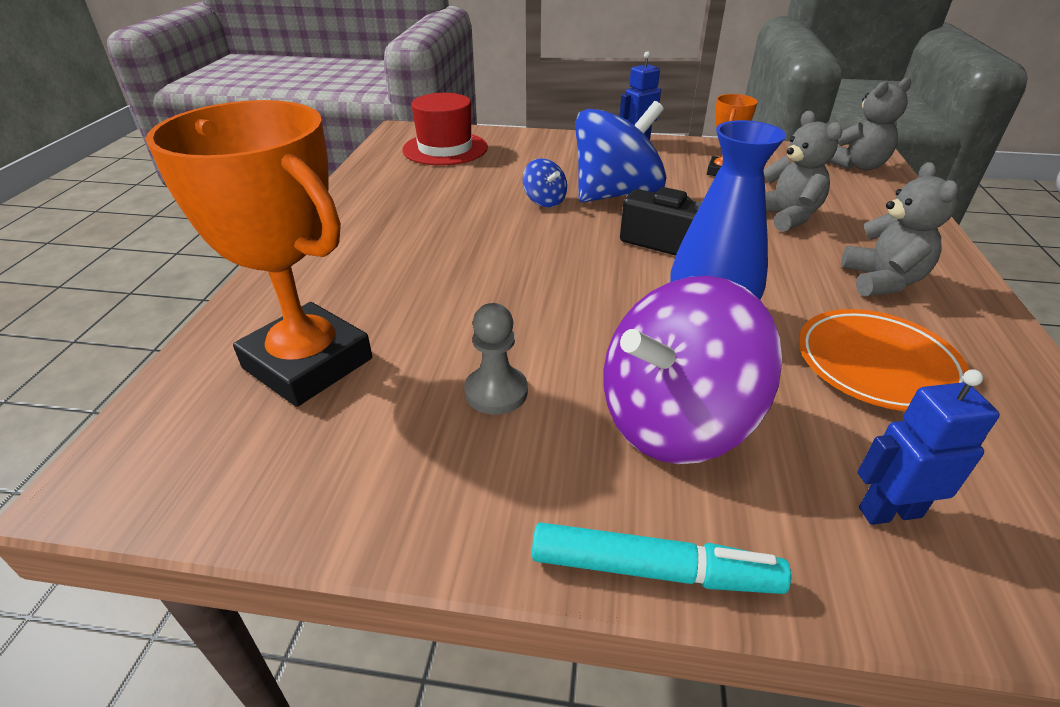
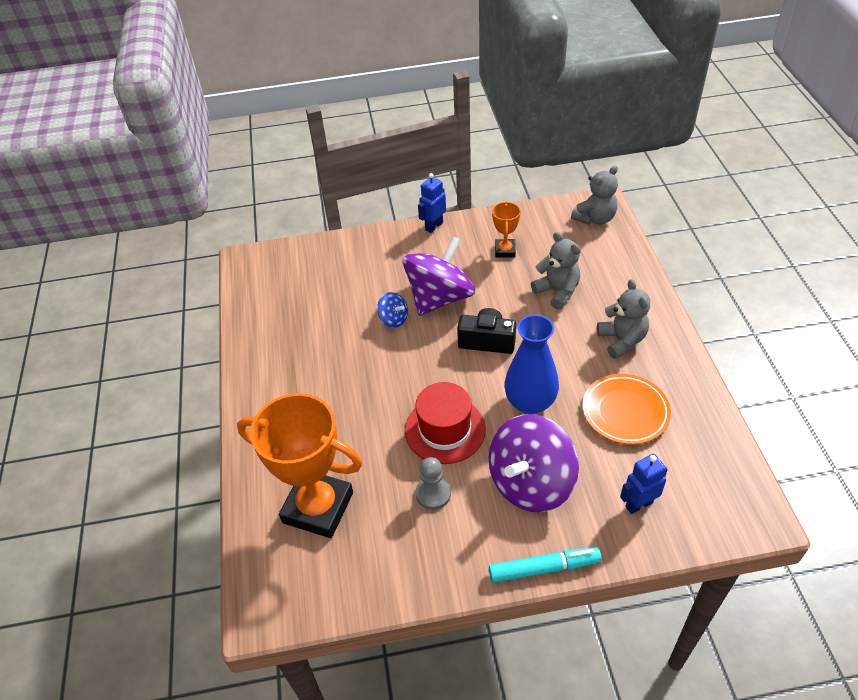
camera: 15 degrees left, 10 degrees up
red hat [402,93,488,165] -> red hat moved to [405,382,486,464]
blue spinning top [575,101,666,202] -> purple spinning top [403,236,475,316]

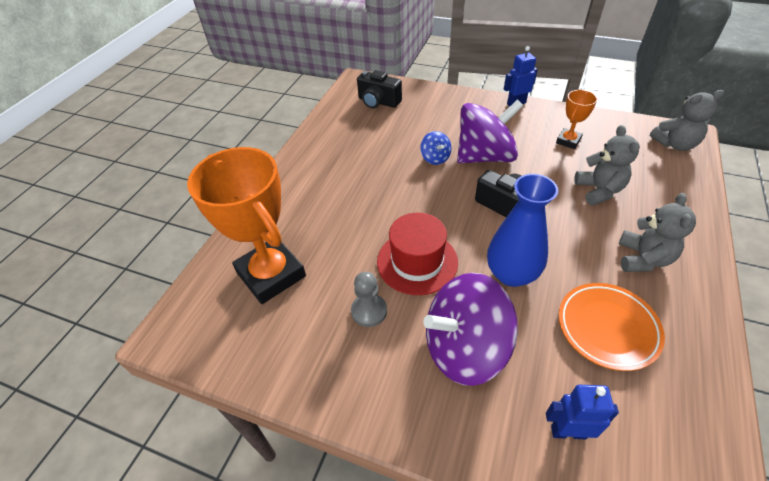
camera: 30 degrees right, 0 degrees up
turquoise marker [489,547,602,583] -> none
none -> black camera [357,70,402,108]

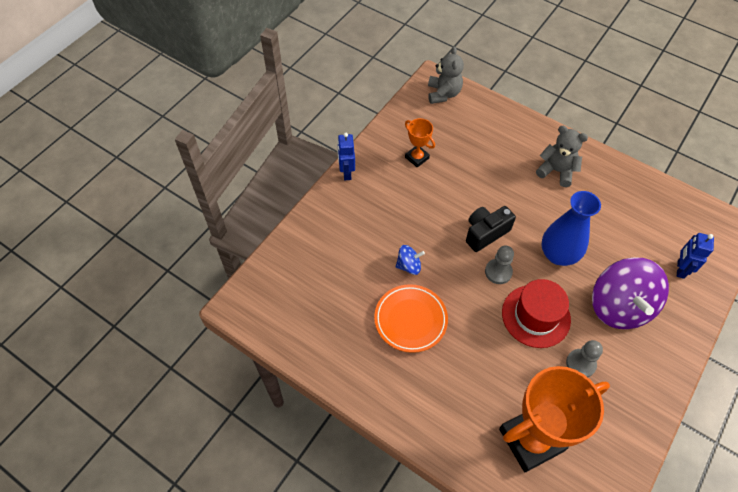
camera: 80 degrees left, 10 degrees up
black camera [357,70,402,108] -> none
purple spinning top [457,99,524,163] -> none
orange plate [558,283,665,371] -> orange plate moved to [374,284,448,353]
grey teddy bear [574,125,640,206] -> none
none -> grey pawn [485,246,514,284]

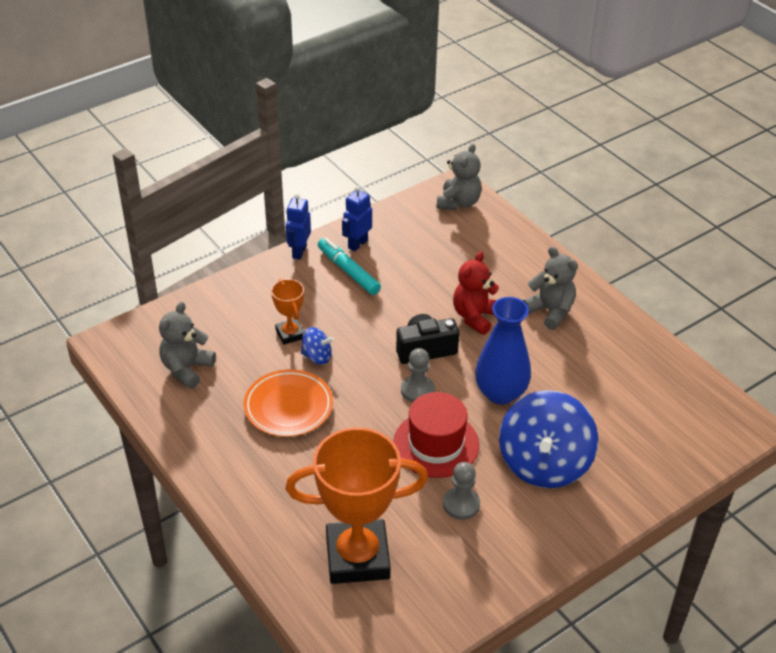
camera: 20 degrees right, 15 degrees down
orange trophy [405,118,435,168] -> orange trophy moved to [271,279,304,345]
purple spinning top [592,257,669,329] -> blue spinning top [499,390,598,488]
blue robot [677,233,714,279] -> blue robot moved to [342,186,372,252]
none -> grey teddy bear [159,302,216,388]
none -> turquoise marker [318,238,381,295]
none -> red teddy bear [453,251,499,335]

